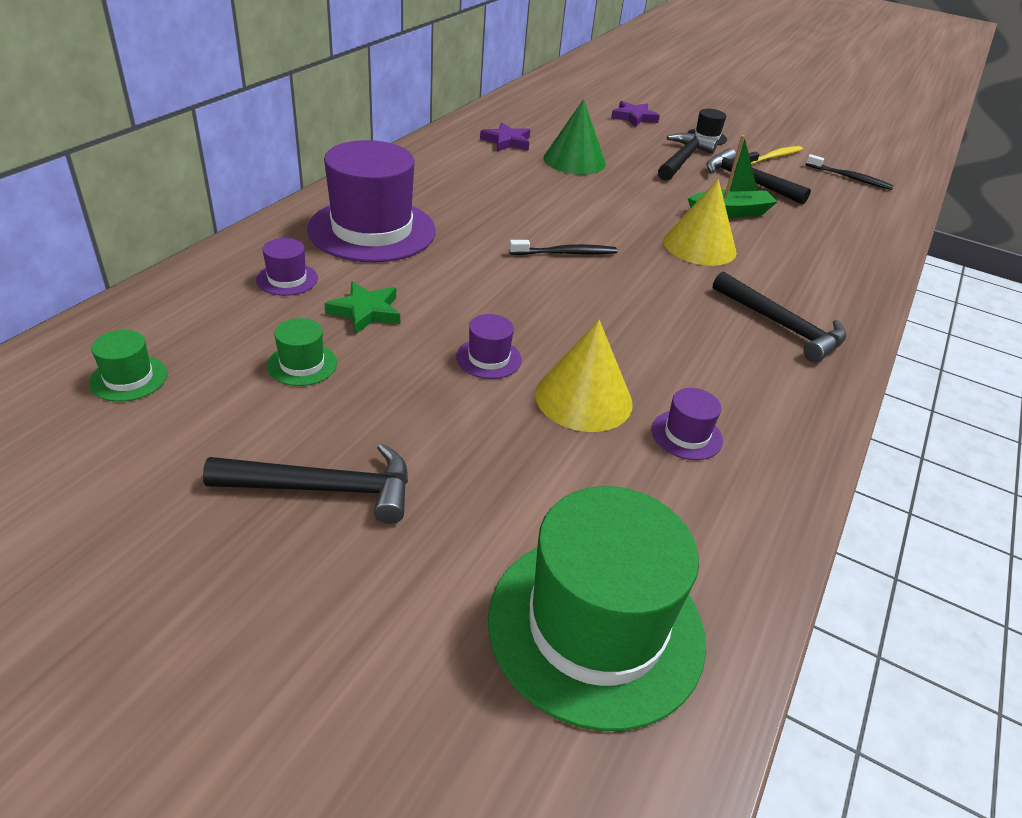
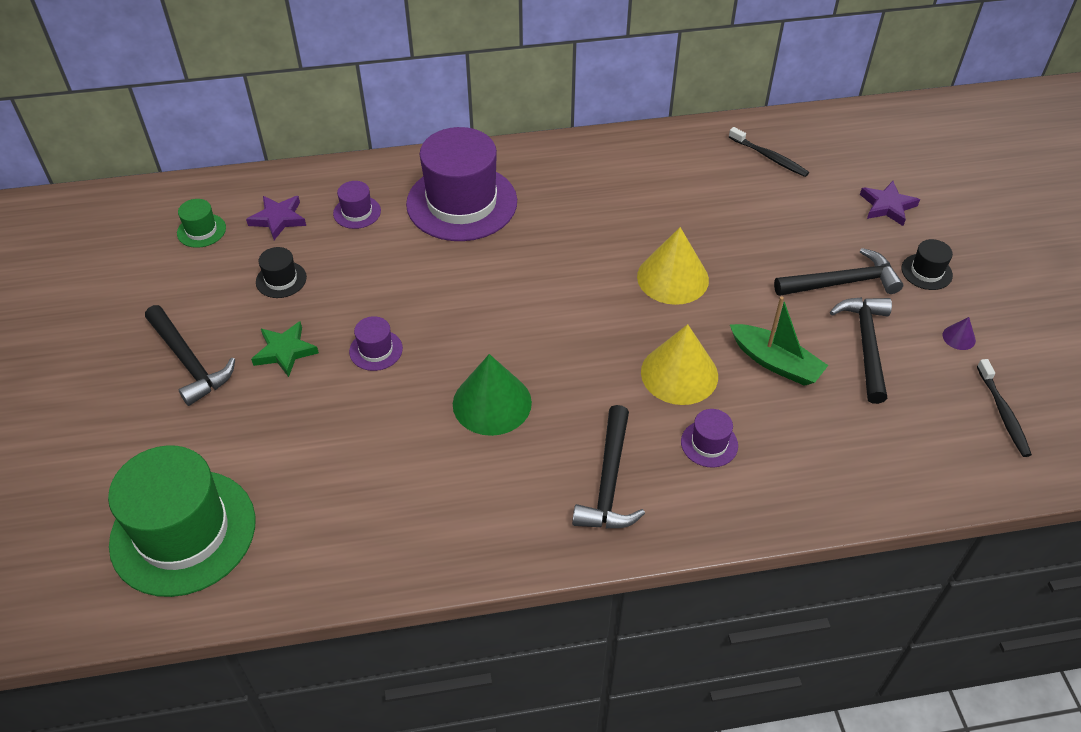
camera: 55 degrees right, 10 degrees up
green hat [267,318,337,386] -> black hat [256,247,307,298]
green star [324,281,400,335] -> green star moved to [251,321,319,377]
purple star [480,122,530,151] -> purple star moved to [246,196,306,240]
black toothbrush [509,240,617,255] -> black toothbrush moved to [729,127,809,177]
yellow cone [535,320,633,432] -> yellow cone moved to [637,227,709,305]
green cone [543,99,606,175] -> green cone moved to [453,354,532,436]
purple hat [652,388,723,460] -> purple hat moved to [681,409,738,467]
yellow toothbrush [749,146,803,165] -> purple cone [943,317,976,350]

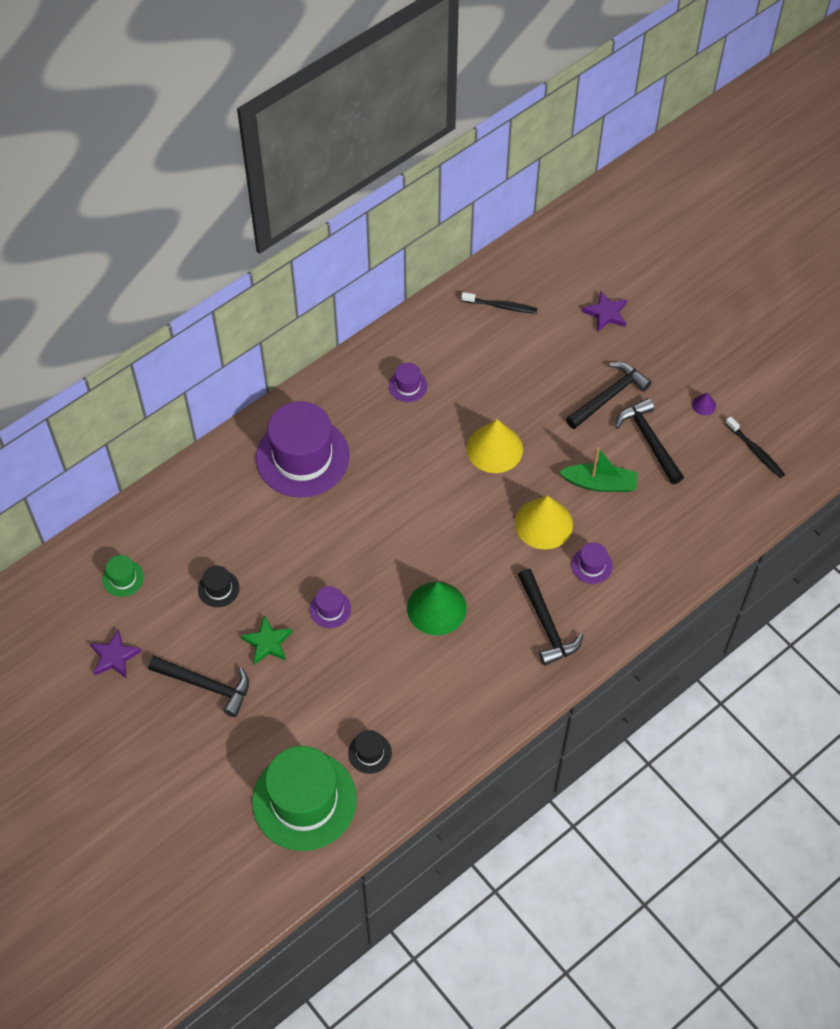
camera: 30 degrees left, 10 degrees up
purple star [246,196,306,240] -> purple star moved to [90,629,142,678]
purple hat [333,181,381,229] -> purple hat moved to [389,363,427,402]
black hat [902,239,953,290] -> black hat moved to [348,730,392,774]

